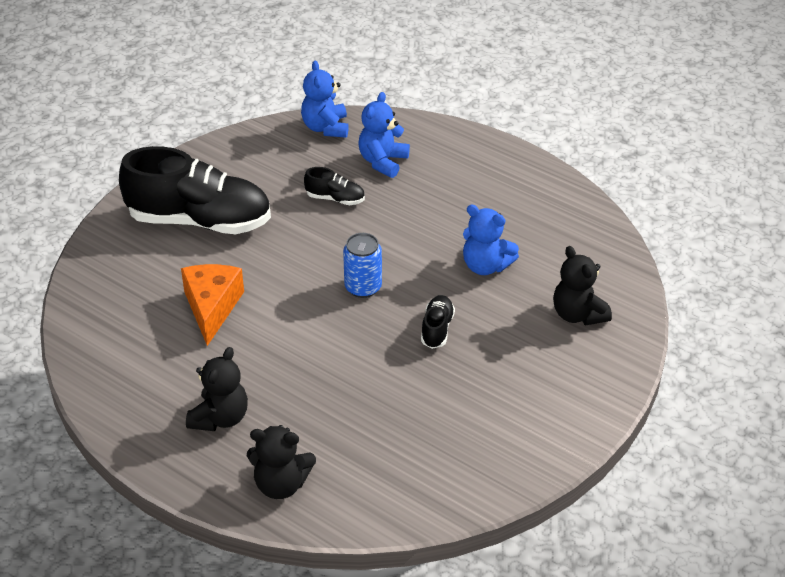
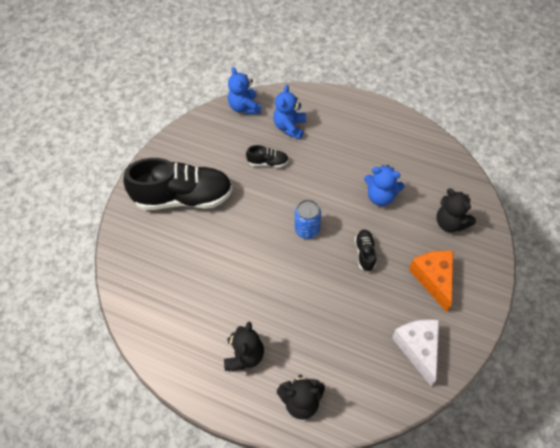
camera: 10 degrees left, 15 degrees up
orange cheese [181,264,244,346] -> orange cheese moved to [409,250,453,312]
none -> white cheese [392,319,439,387]

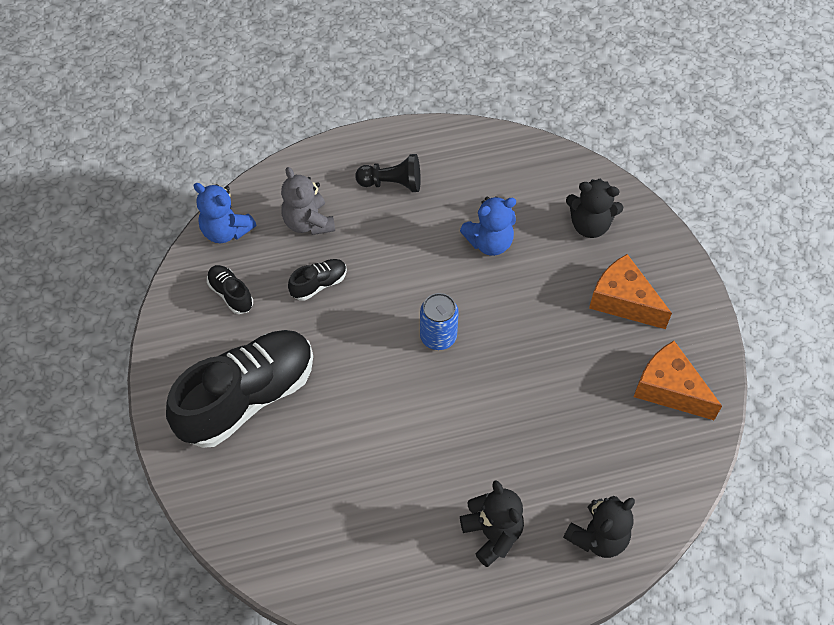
camera: 40 degrees left, 0 degrees up
blue teddy bear [273,85,306,140] -> grey teddy bear [281,167,335,235]
black shoe [355,230,376,271] -> black shoe moved to [207,265,253,314]
white cheese [392,319,439,387] -> orange cheese [634,341,722,420]
none -> black pawn [355,154,421,192]

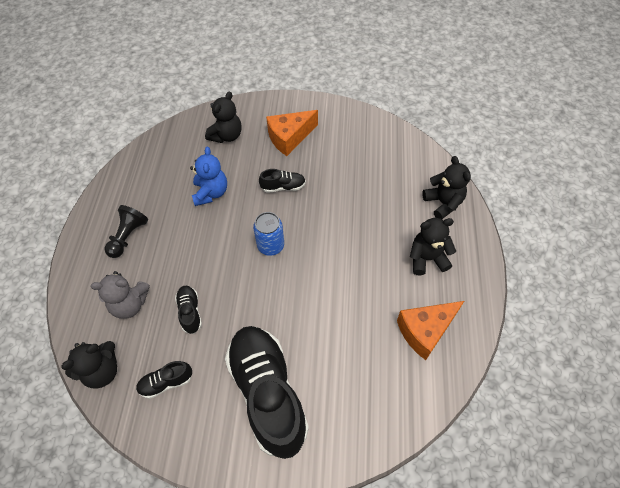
camera: 70 degrees left, 0 degrees up
blue teddy bear [193,183,256,243] -> black teddy bear [61,341,117,389]
orange cheese [634,341,722,420] -> orange cheese moved to [397,301,464,360]
none -> black shoe [259,169,306,193]

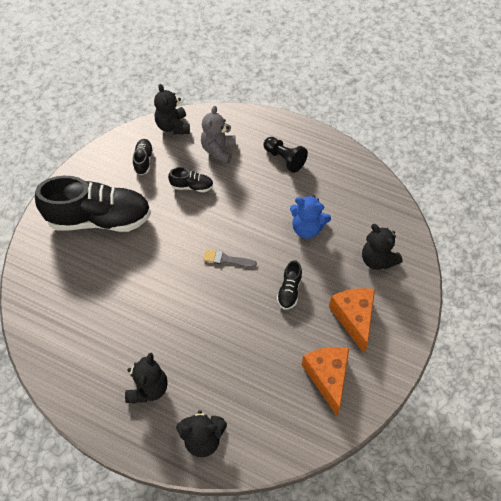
camera: 110 degrees right, 0 degrees up
blue can [253,212,284,256] -> grey brush [203,249,257,267]
orange cheese [397,301,464,360] -> orange cheese moved to [302,347,349,416]

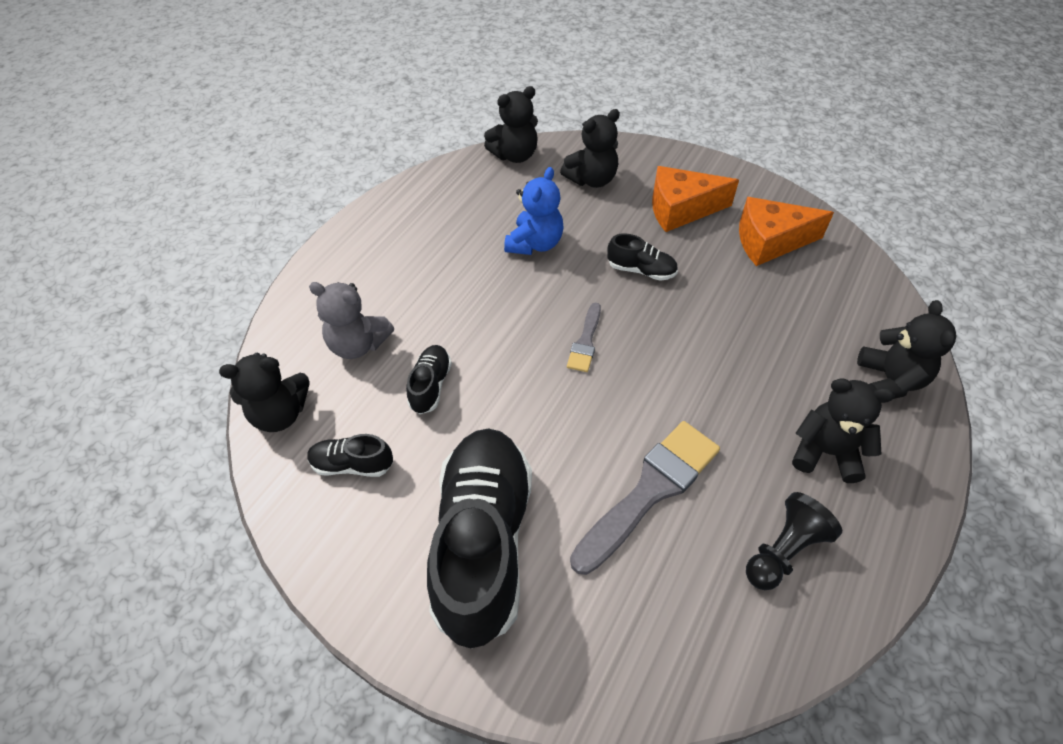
camera: 85 degrees left, 5 degrees down
black pawn [263,137,308,173] -> black pawn moved to [746,492,842,590]
none -> black teddy bear [484,86,538,163]
none -> grey brush [570,421,720,575]

